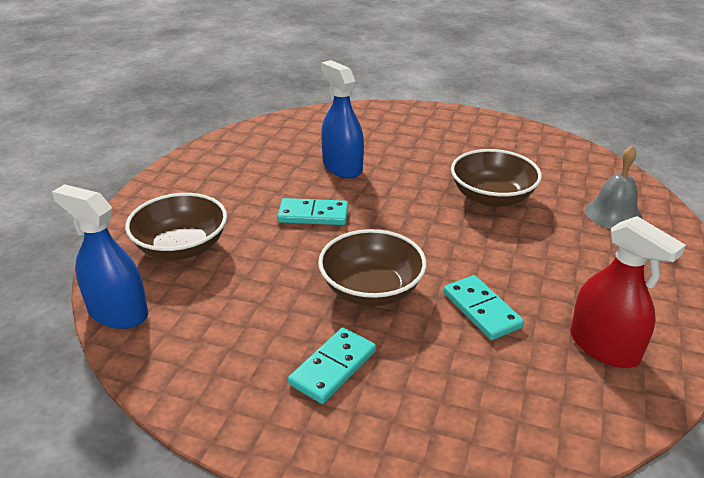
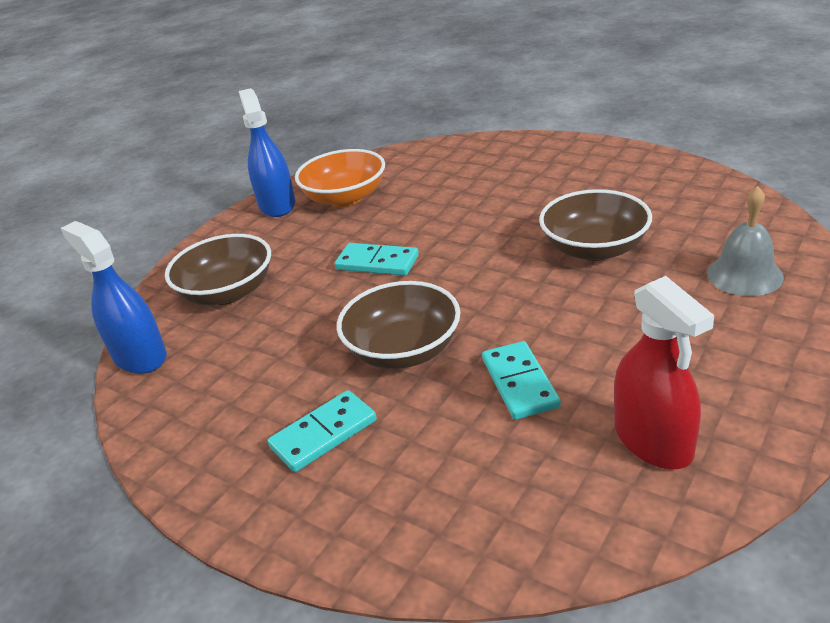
camera: 20 degrees right, 0 degrees up
blue spray bottle [321,60,364,178] -> blue spray bottle moved to [239,88,296,217]
none -> orange bowl [295,149,385,207]

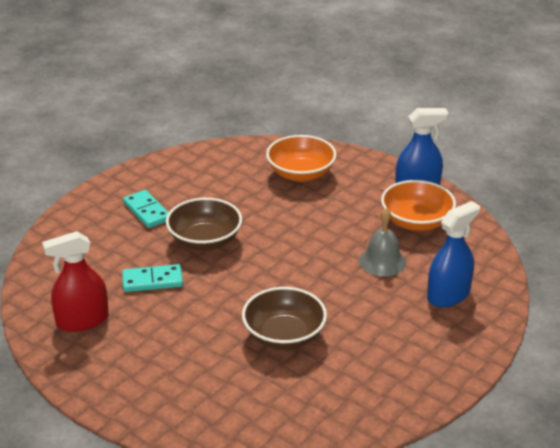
camera: 90 degrees right, 0 degrees up
blue spray bottle [60,221,167,374] -> blue spray bottle moved to [427,201,480,307]
brown bowl [165,234,271,305] -> orange bowl [266,135,337,182]
turquoise domino [335,243,419,276] -> none
grey bell [707,186,784,296] -> grey bell moved to [359,208,406,277]

